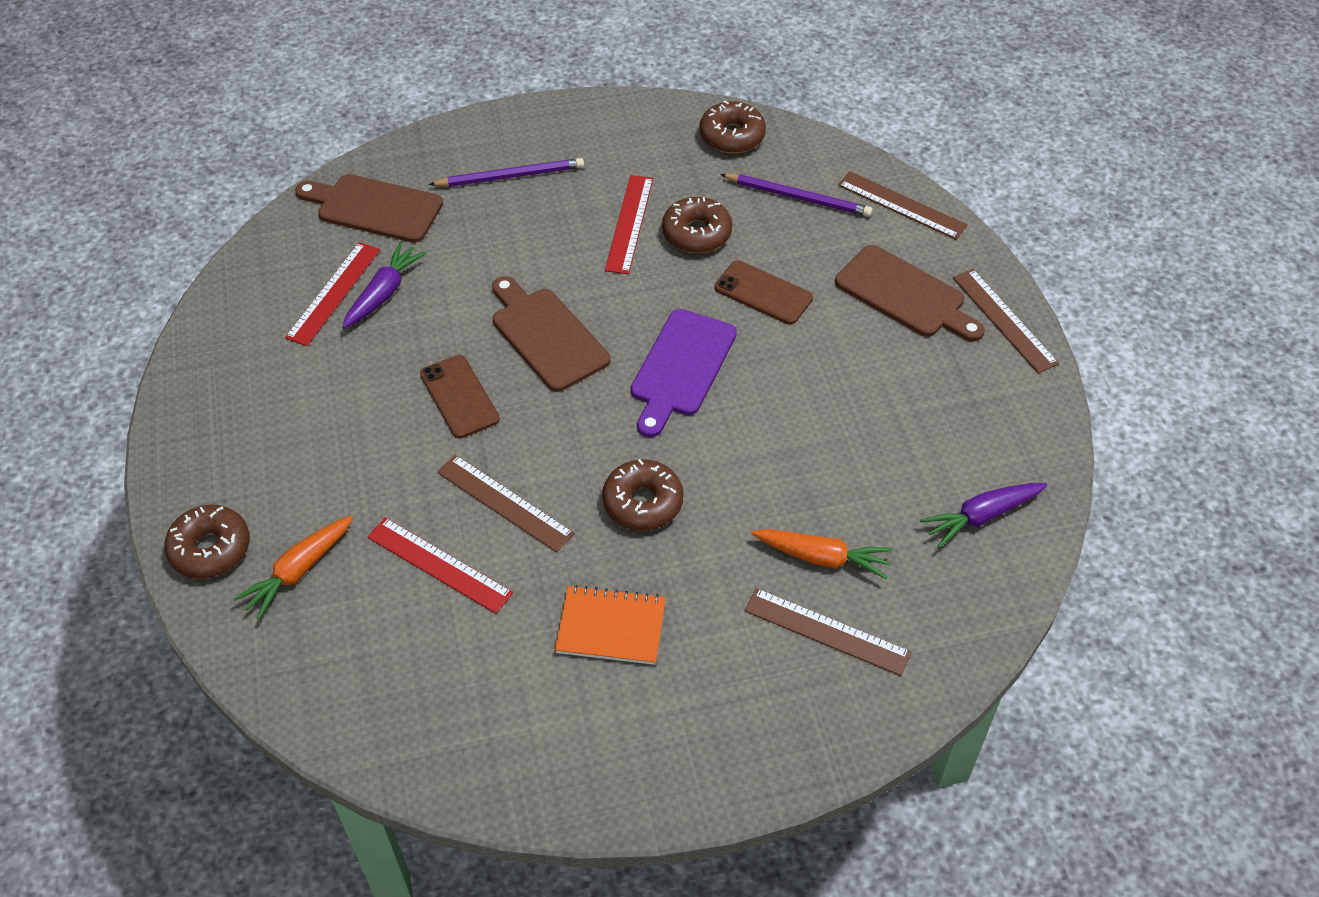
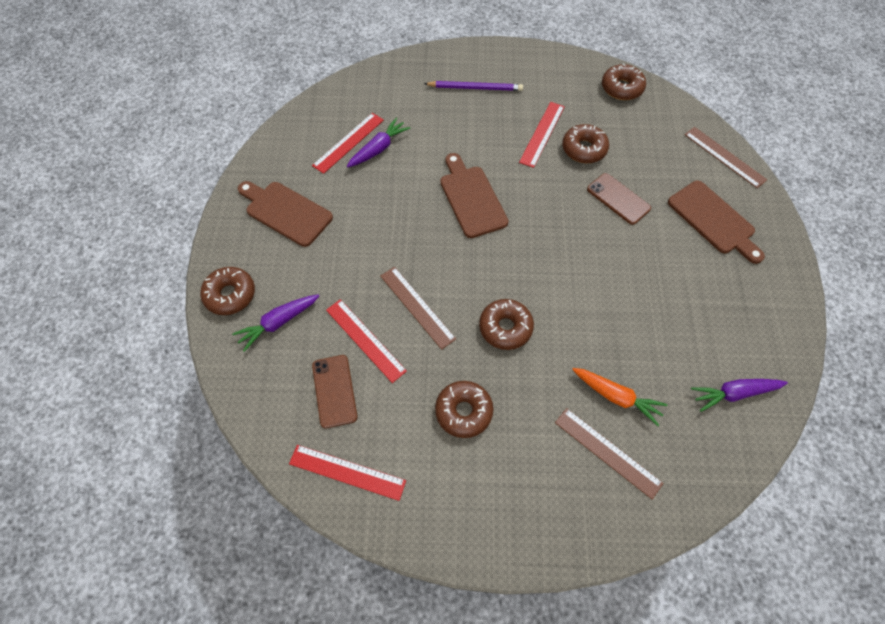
camera: 15 degrees right, 10 degrees up
orange carrot [233,516,353,620] -> purple carrot [232,294,319,352]
brown cutting board [295,174,443,243] -> brown cutting board moved to [238,181,333,247]
brown phone [420,355,500,438] -> brown phone moved to [312,355,358,429]
orange notebook [555,585,666,665] -> brown donut [435,381,493,438]
purple cutting board [631,309,737,437] -> none
purple pencil [720,174,873,217] -> none
brown ruler [953,269,1059,373] -> none
none -> red ruler [289,445,406,501]

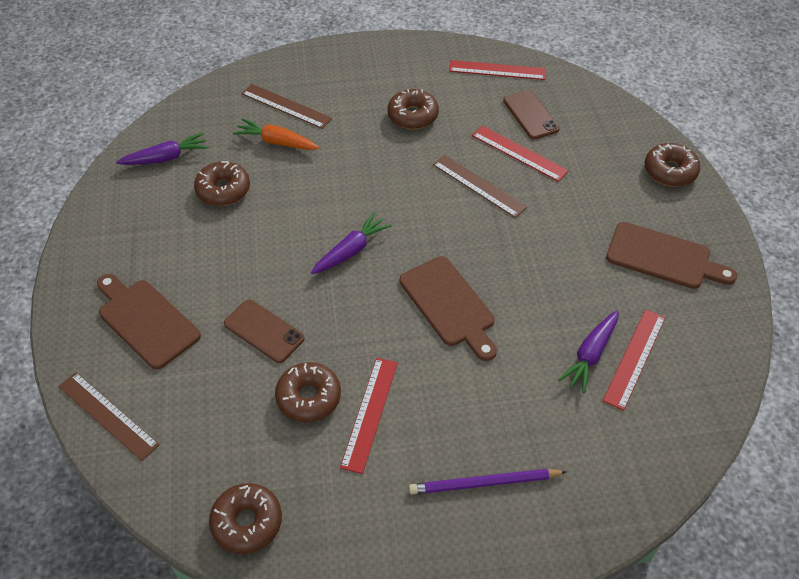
camera: 170 degrees right, 10 degrees down
purple carrot [232,294,319,352] -> purple carrot moved to [311,212,392,274]
brown donut [479,299,534,350] -> brown donut moved to [194,161,250,206]

